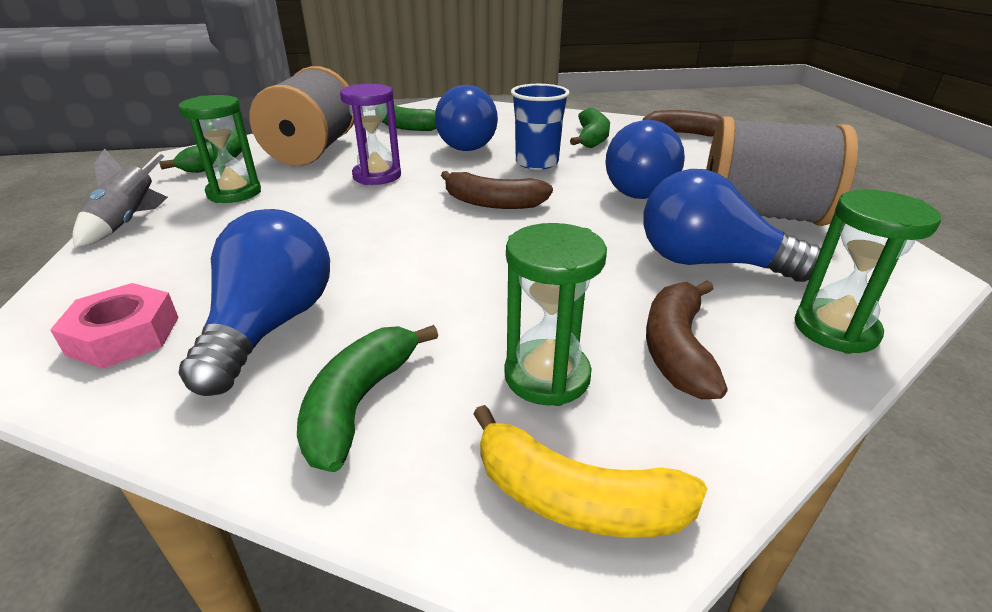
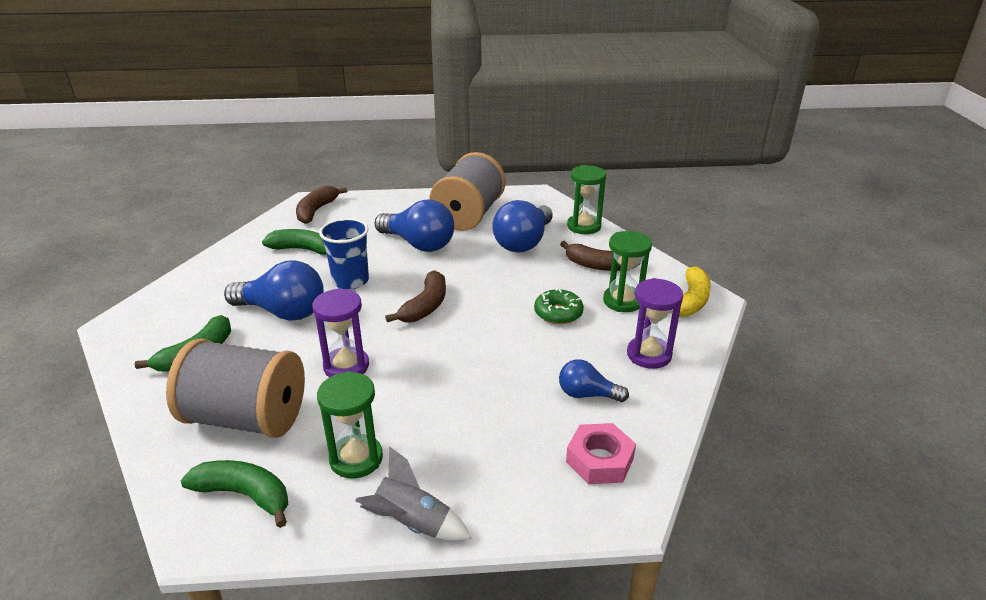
camera: 85 degrees left, 0 degrees up
blue light bulb [179,209,330,396] -> blue light bulb [559,359,629,402], size x0.56
green banana [297,325,438,472] -> purple hourglass [627,278,683,369]
none -> green donut [534,288,584,324]

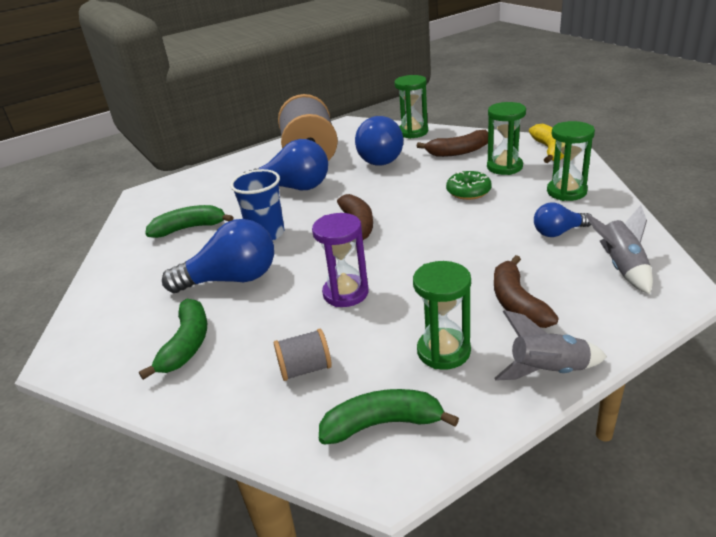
camera: 25 degrees left, 0 degrees up
grey spool [166,338,305,438] -> grey spool [274,329,332,381], size x0.45
brown banana [296,186,347,224] -> brown banana moved to [494,255,559,328]
pink nut [566,423,636,484] -> grey rocket [586,205,653,294]
purple hourglass [627,278,683,369] -> green hourglass [547,121,595,201]

